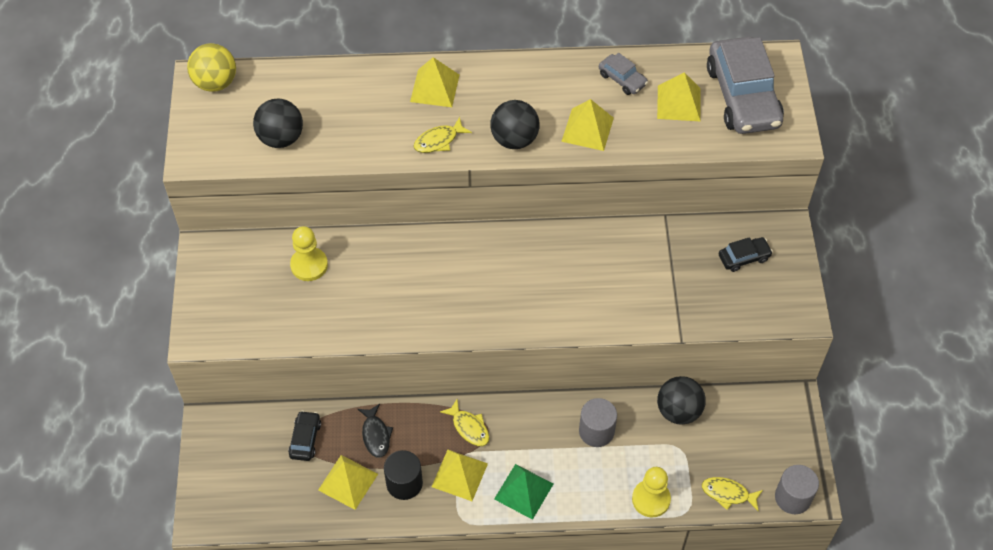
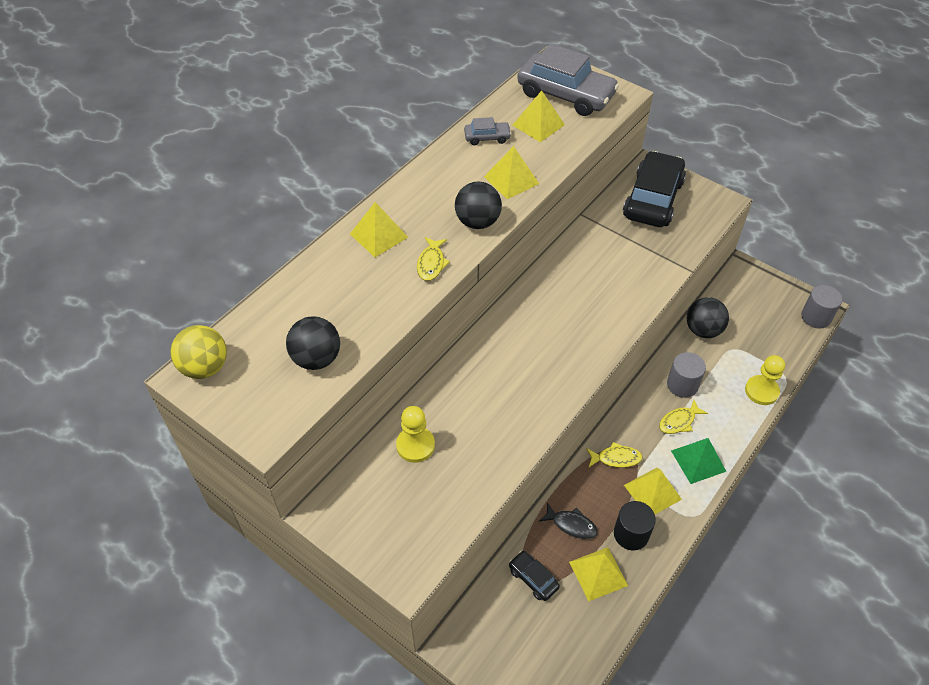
camera: 50 degrees left, 5 degrees down
yellow fish [702,477,763,511] -> yellow fish moved to [659,400,708,434]
black car [719,237,773,272] -> black car [623,151,686,227], size x2.20

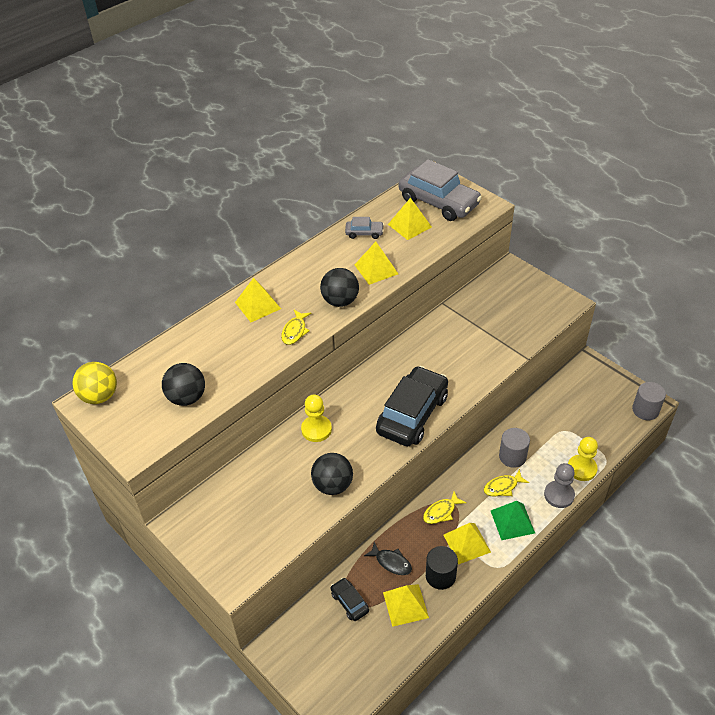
camera: 10 degrees right, 5 degrees down
yellow pawn [396,406,435,463] -> yellow pawn moved to [301,394,332,442]
yellow fish [586,442,643,468] -> yellow fish turned 135 degrees clockwise [423,491,466,524]
black car [623,151,686,227] -> black car moved to [376,366,448,446]
black ball [687,297,729,338] -> black ball moved to [311,453,353,495]
none -> grey pawn [544,463,575,508]

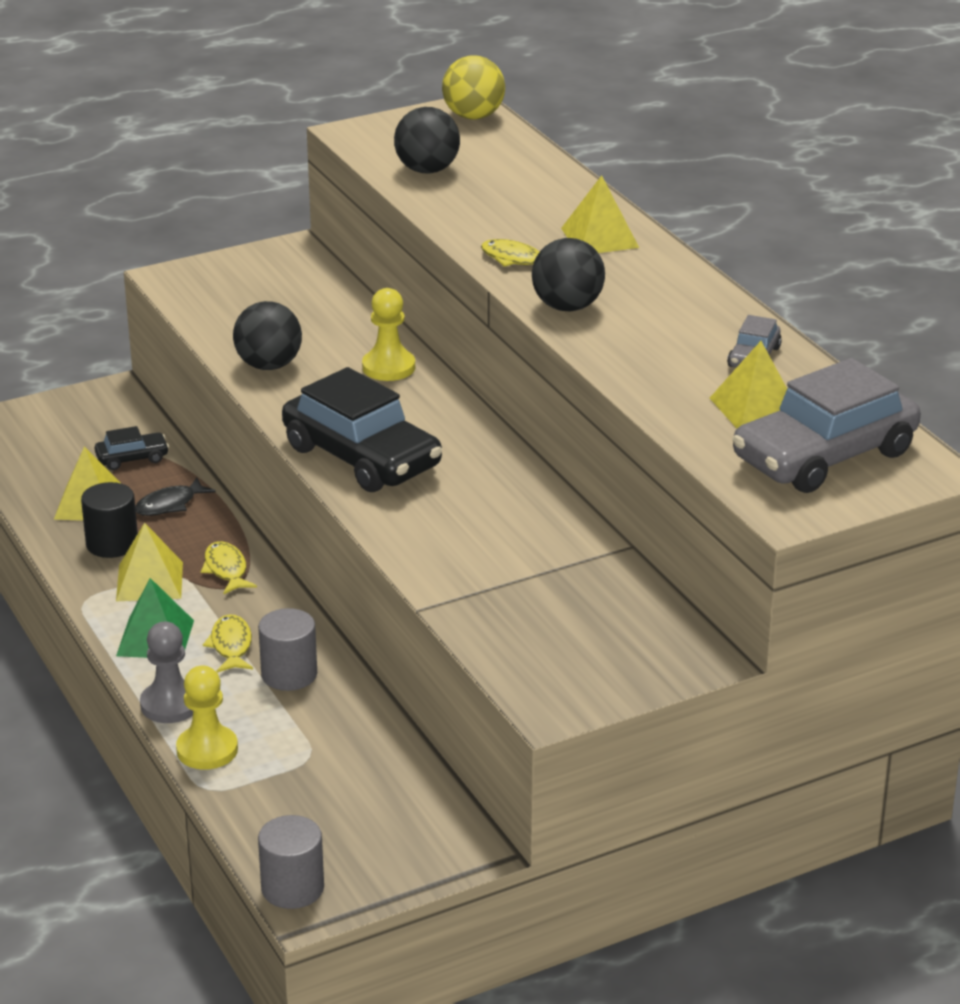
camera: 105 degrees right, 15 degrees down
yellow pyramid [355,242,398,285] -> none

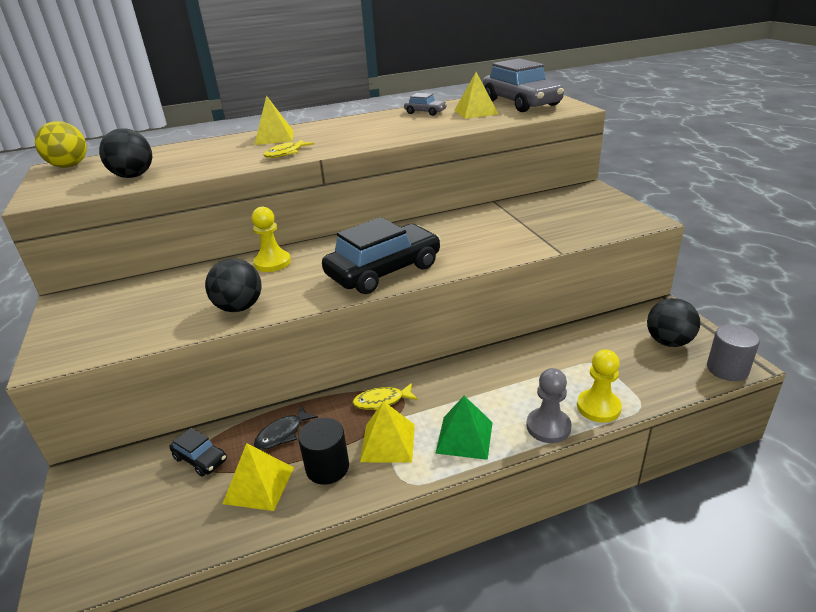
camera: 80 degrees left, 0 degrees up
black car [94,426,169,470] -> black car turned 135 degrees clockwise [169,428,227,477]
black fish [135,477,216,516] -> black fish turned 75 degrees clockwise [254,405,318,450]
yellow fish [203,614,253,672] -> none
grey cylinder [258,608,317,691] -> none
black ball [532,238,605,312] -> black ball moved to [647,298,700,347]

